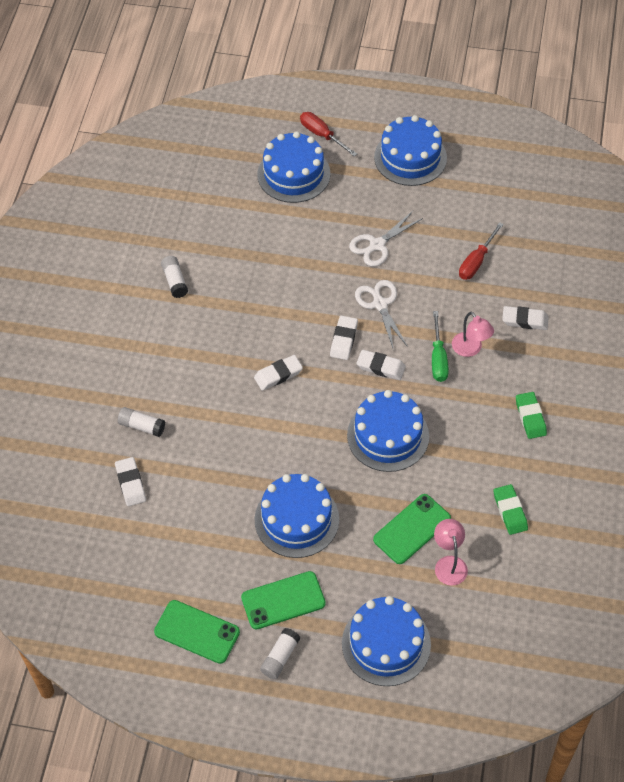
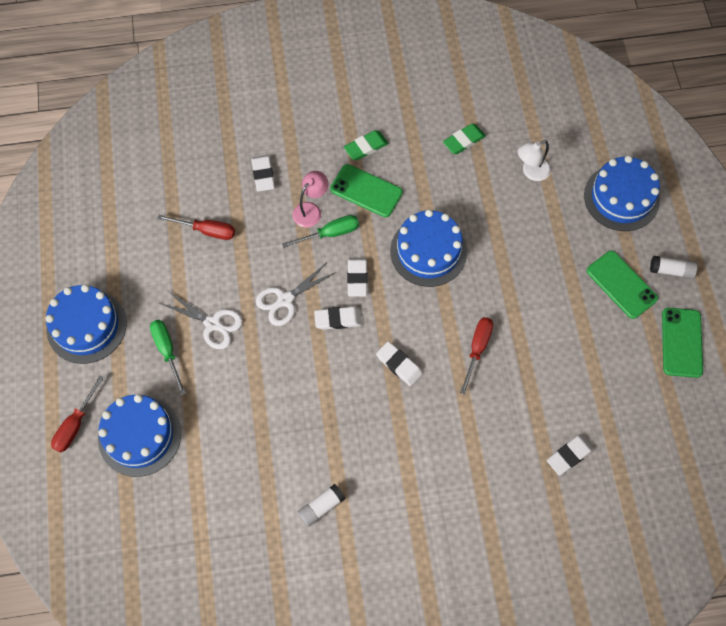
camera: 110 degrees left, 10 degrees up
white glue stick [118,407,165,437] -> none
blue cake [255,474,339,558] -> none
green phone [373,494,451,564] -> green phone moved to [330,164,403,217]
pink lamp [434,519,468,586] -> white lamp [518,140,551,181]
none -> green screwdriver [150,320,186,395]
none -> red screwdriver [460,317,493,394]

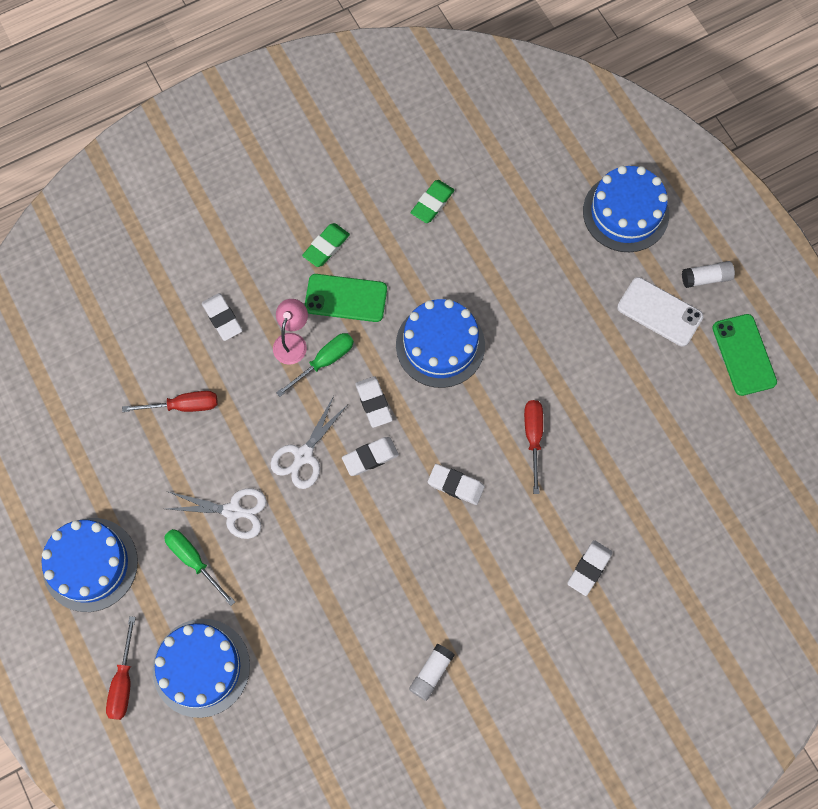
camera: 20 degrees left, 5 degrees up
white lamp [518,140,551,181] -> none
white eraser [547,434,594,476] -> white eraser moved to [567,540,613,596]
green phone [587,251,658,319] -> white phone [617,277,704,347]

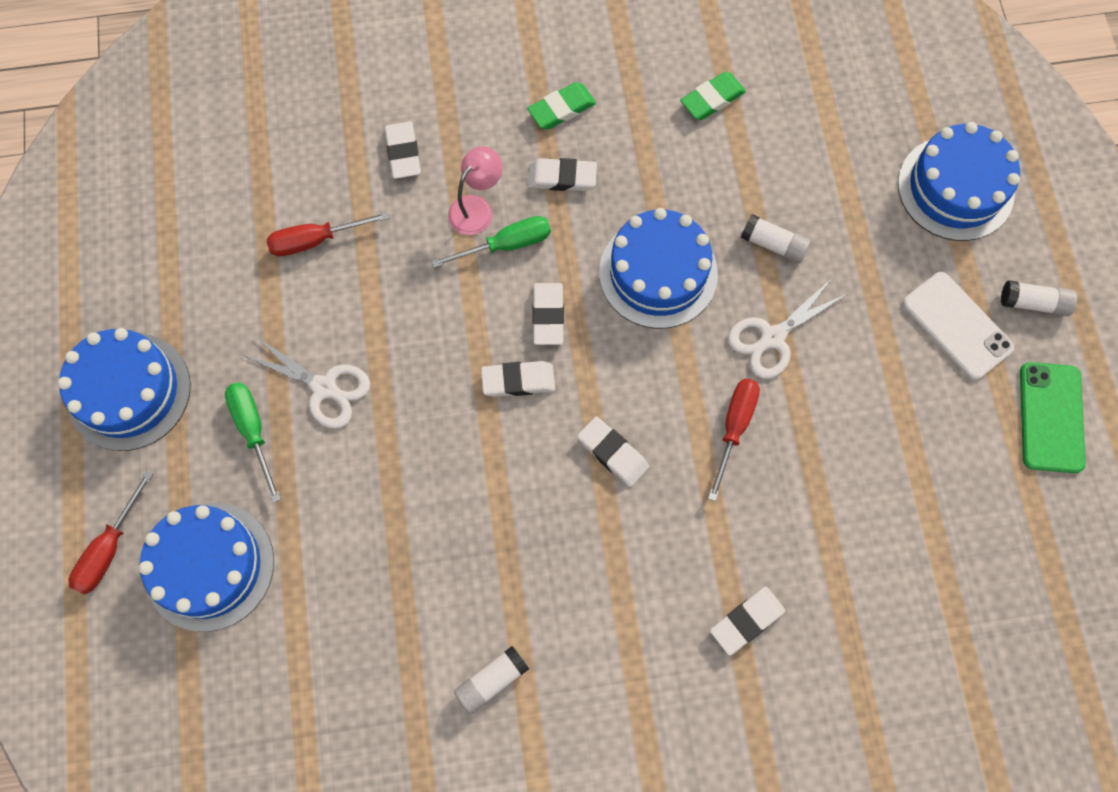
camera: 20 degrees right, 0 degrees up
red screwdriver [122,391,218,412] -> red screwdriver turned 150 degrees clockwise [267,212,389,256]
white scissors [270,396,347,489] -> white scissors moved to [728,278,849,378]
green phone [305,274,387,322] -> white eraser [528,158,597,191]
none -> white glue stick [741,214,811,264]

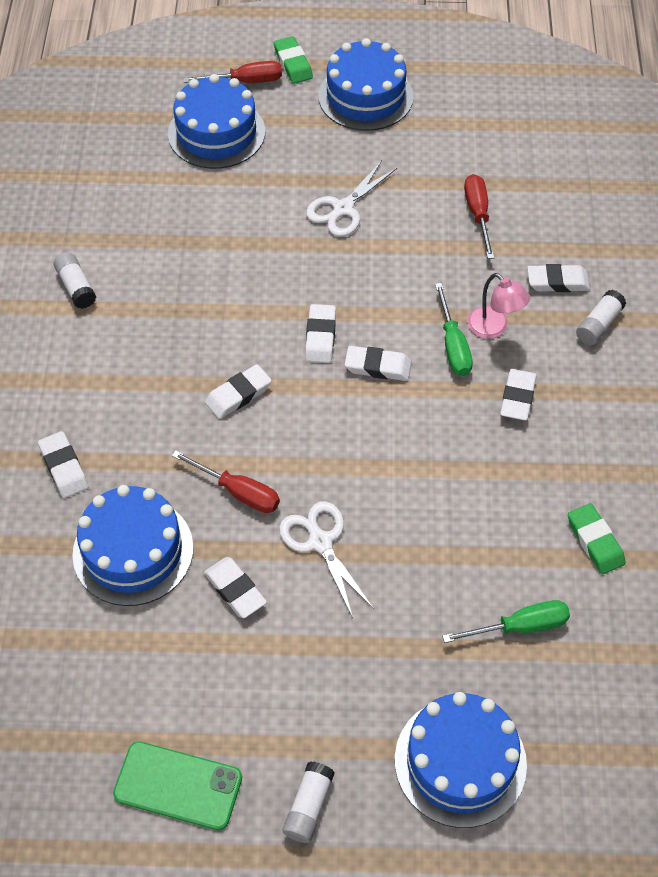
camera: 100 degrees right, 15 degrees down
red screwdriver [69,470,153,594] -> red screwdriver turned 135 degrees clockwise [183,61,282,83]
green screwdriver [225,382,281,503] -> green screwdriver moved to [442,600,570,643]
green eraser [527,82,596,130] -> green eraser moved to [274,36,313,84]
blue cake [599,208,718,329] -> blue cake moved to [72,485,193,606]
white glue stick [741,214,811,264] -> white glue stick moved to [576,290,626,345]
white phone [903,272,1014,380] -> none
none -> white eraser [204,557,267,618]

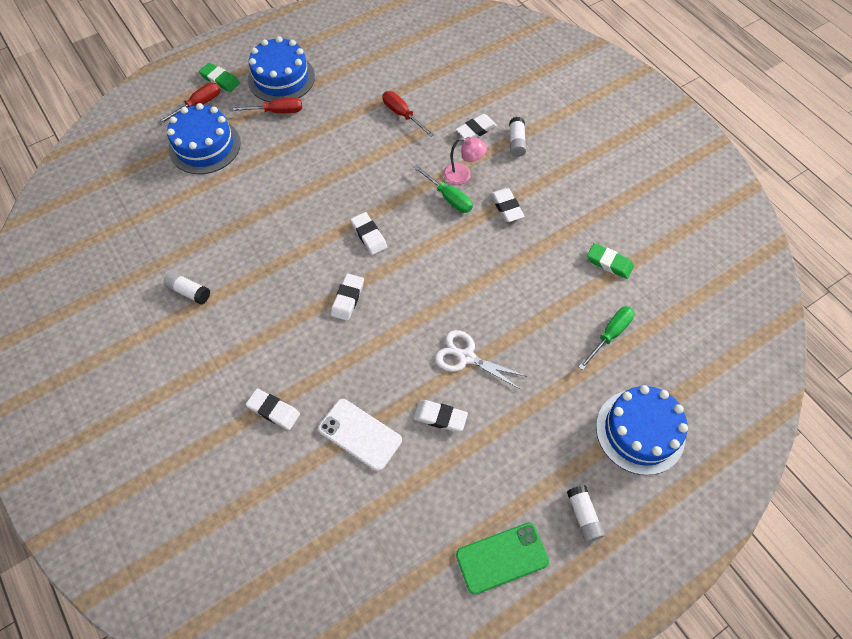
camera: 35 degrees left, 5 degrees up
blue cake [72,485,193,606] -> white phone [318,399,402,471]
red screwdriver [172,450,280,513] -> red screwdriver moved to [230,98,302,113]
white scissors [306,161,397,237] -> none
white eraser [344,346,411,381] -> none

